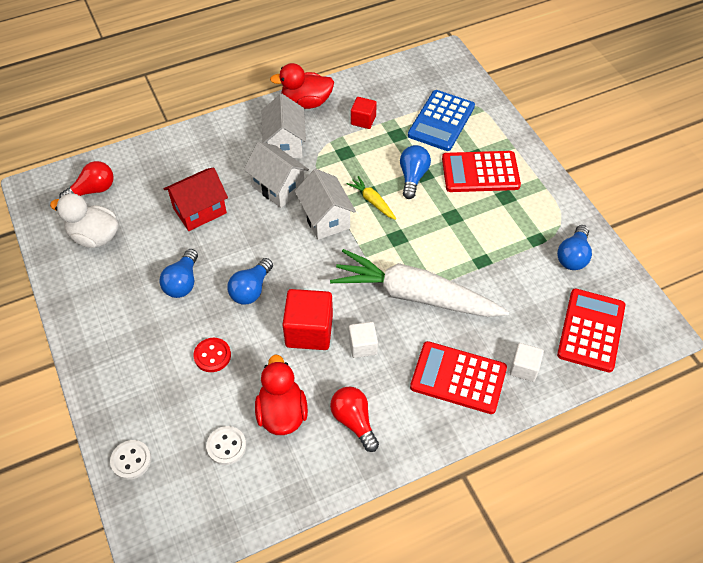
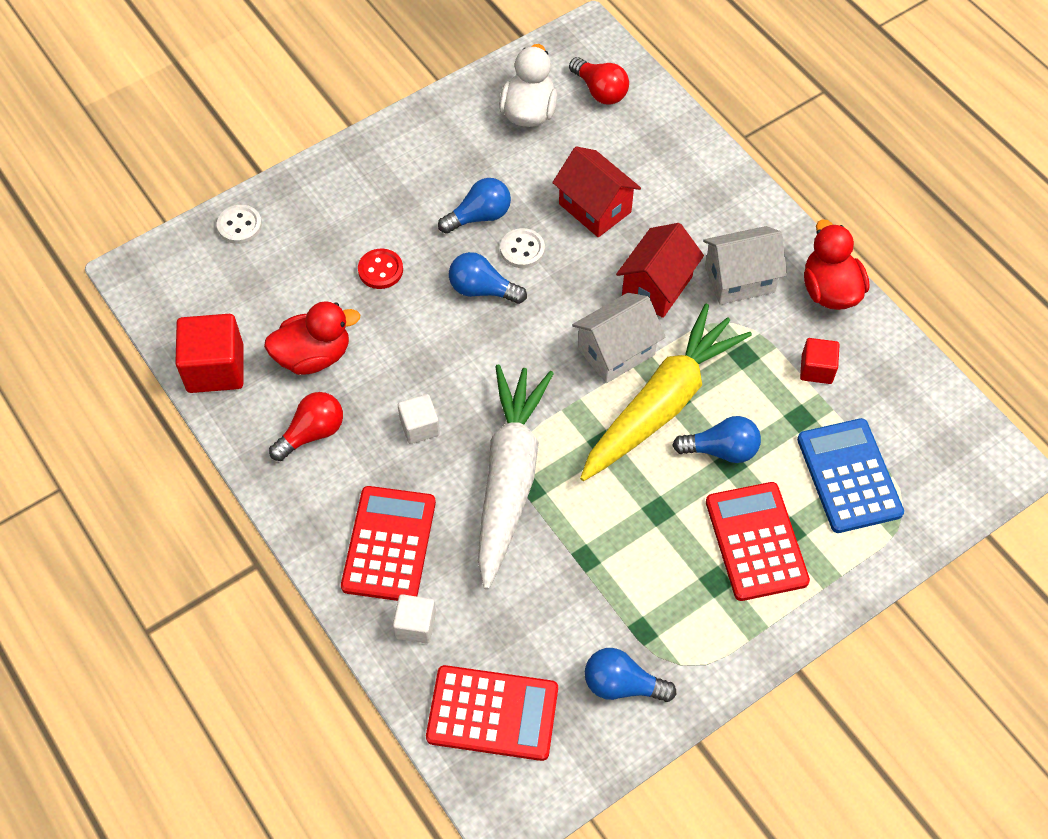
camera: 80 degrees right, 5 degrees up
blue light bulb [159,249,198,298] -> blue light bulb turned 150 degrees clockwise [438,178,511,234]
white button [206,426,246,465] -> white button moved to [500,228,545,268]
white house [244,142,309,208] -> red house [616,223,704,318]
red cube [282,289,333,350] -> red cube moved to [175,314,243,393]
yellow carrot [346,176,396,220] -> yellow carrot [580,304,752,481], size x2.46
blue calculator [408,90,475,151] -> blue calculator turned 60 degrees clockwise [797,418,904,533]

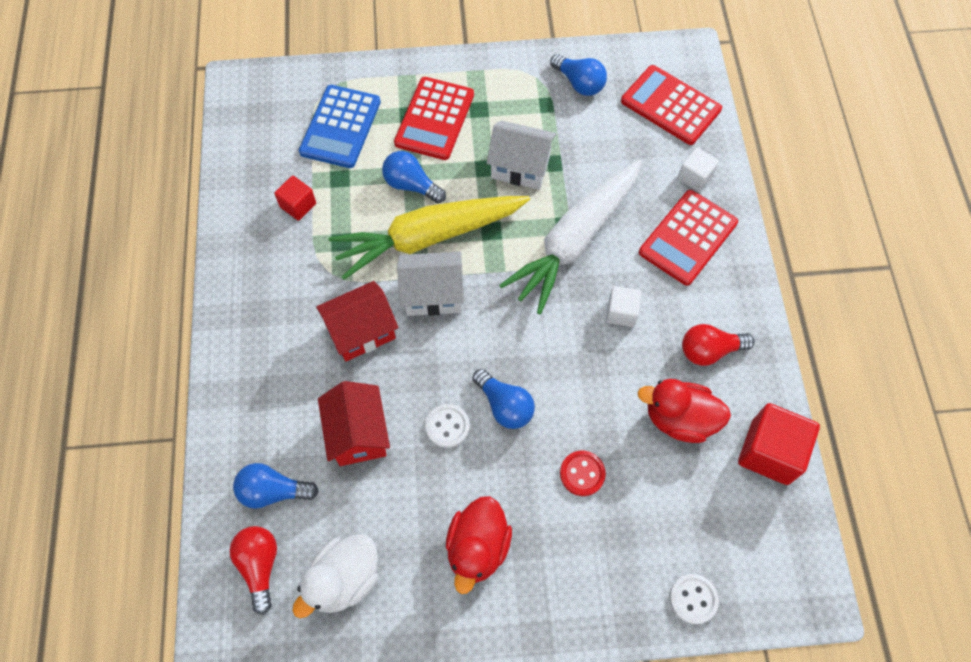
camera: 150 degrees left, 5 degrees up
blue light bulb [438,178,511,234] -> blue light bulb moved to [233,463,319,509]
white house [703,226,787,305] -> white house moved to [486,120,556,190]
red duck [804,220,869,310] -> red duck moved to [446,496,512,594]

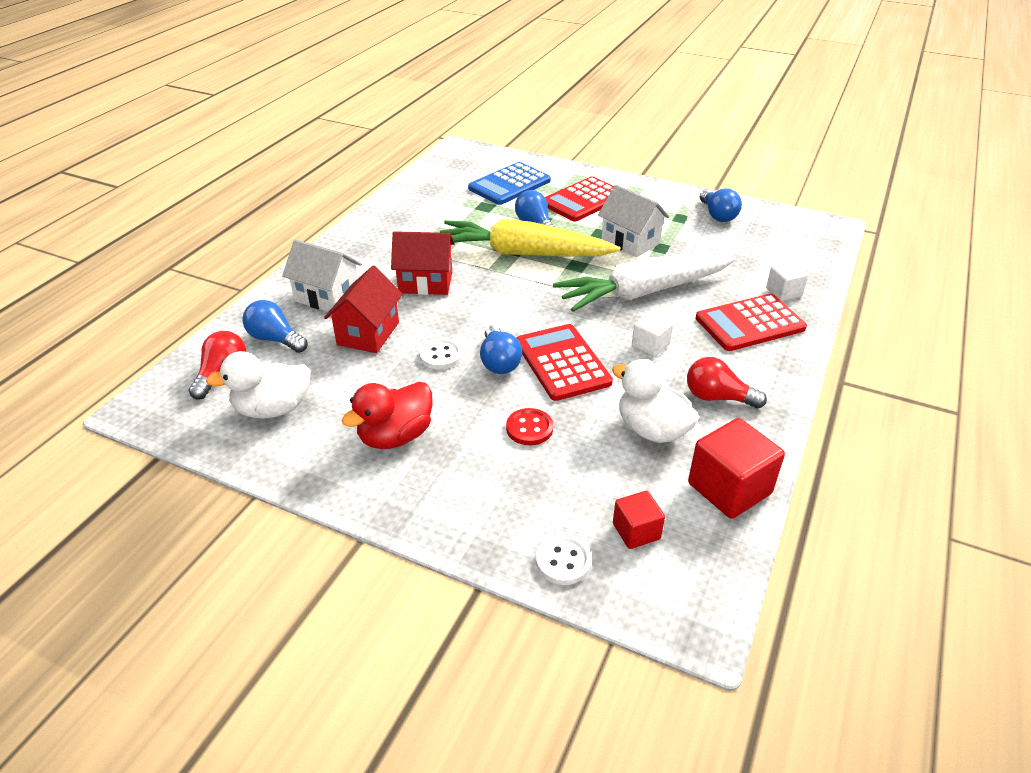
camera: 30 degrees right, 25 degrees down
red cube [274,176,316,221] -> red cube moved to [613,491,665,549]
white house [397,251,464,316] -> white house moved to [282,239,362,312]
red calculator [621,65,722,145] -> red calculator moved to [517,324,613,401]
red duck [637,379,731,443] -> white duck [612,359,699,443]

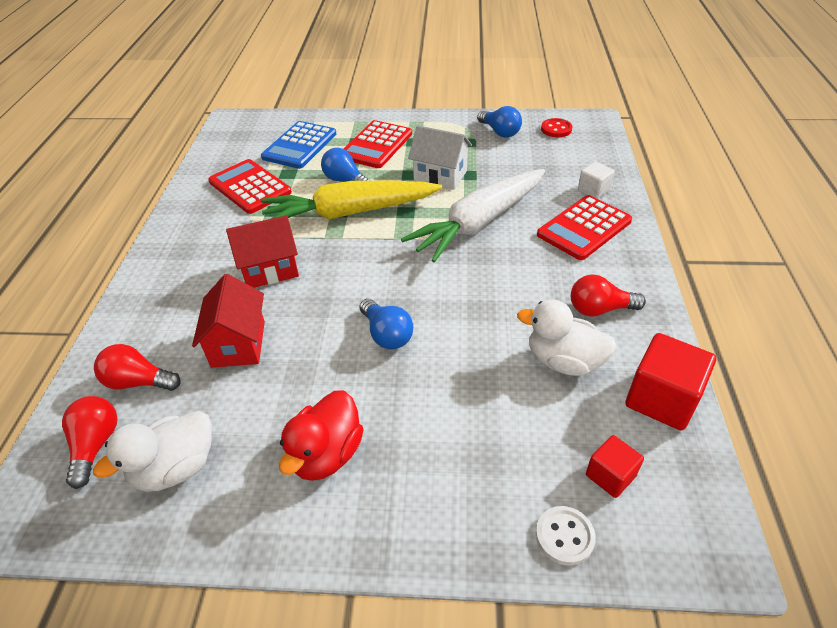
camera: 20 degrees left, 5 degrees up
blue light bulb [242,300,308,353] -> red light bulb [94,344,181,391]
white house [282,239,362,312] -> none
white button [419,339,462,370] -> none
red button [506,408,553,445] -> red button moved to [541,118,572,137]
red calculator [517,324,613,401] -> red calculator moved to [208,159,292,214]
white cube [632,312,673,357] -> none

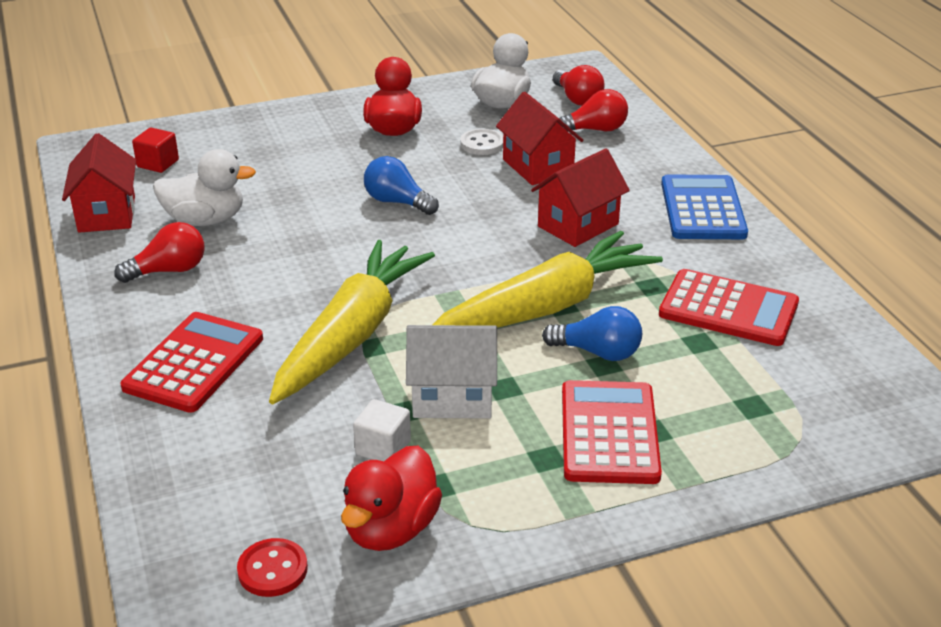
camera: 155 degrees right, 10 degrees down
blue calculator [261,121,336,169] -> blue calculator moved to [661,174,748,239]
white carrot [401,169,545,262] -> yellow carrot [269,240,435,404]
blue light bulb [477,106,522,138] -> red duck [341,446,442,551]
white button [536,506,596,565] -> white button moved to [460,129,503,155]
white cube [578,162,615,199] -> white cube moved to [353,399,411,461]
red cube [625,333,716,430] -> red house [62,133,136,233]

